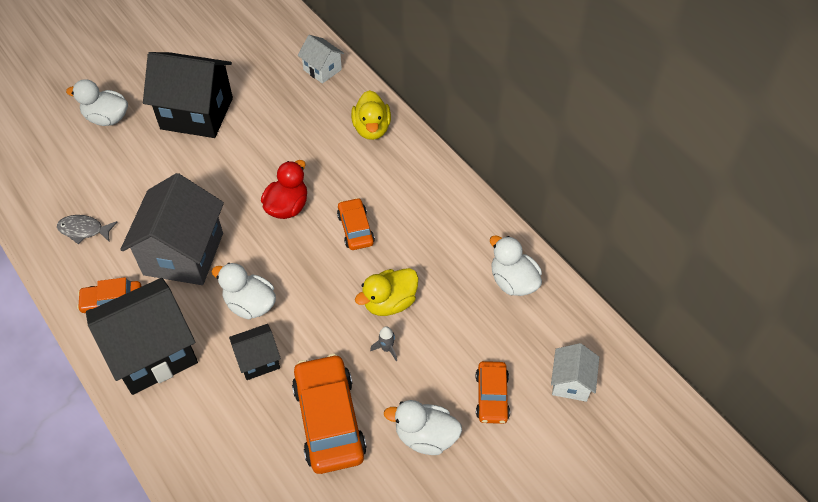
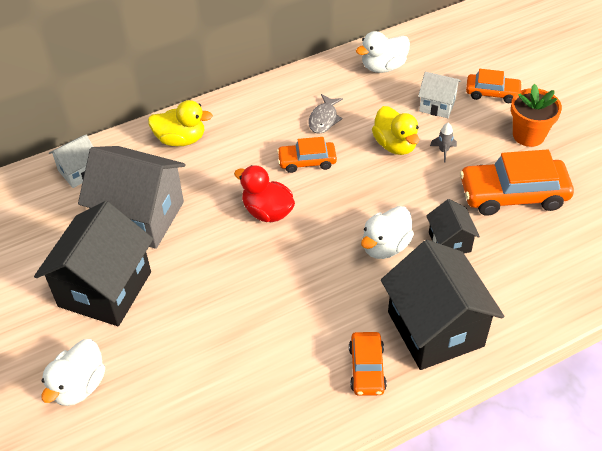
camera: 80 degrees left, 5 degrees down
grey fish [57,215,117,244] -> grey fish moved to [309,94,343,133]
grey house [120,173,224,285] -> grey house moved to [78,146,185,249]
white duck [384,400,462,455] -> orange flower pot [511,84,562,147]
white house [551,343,599,402] -> white house moved to [418,72,461,118]

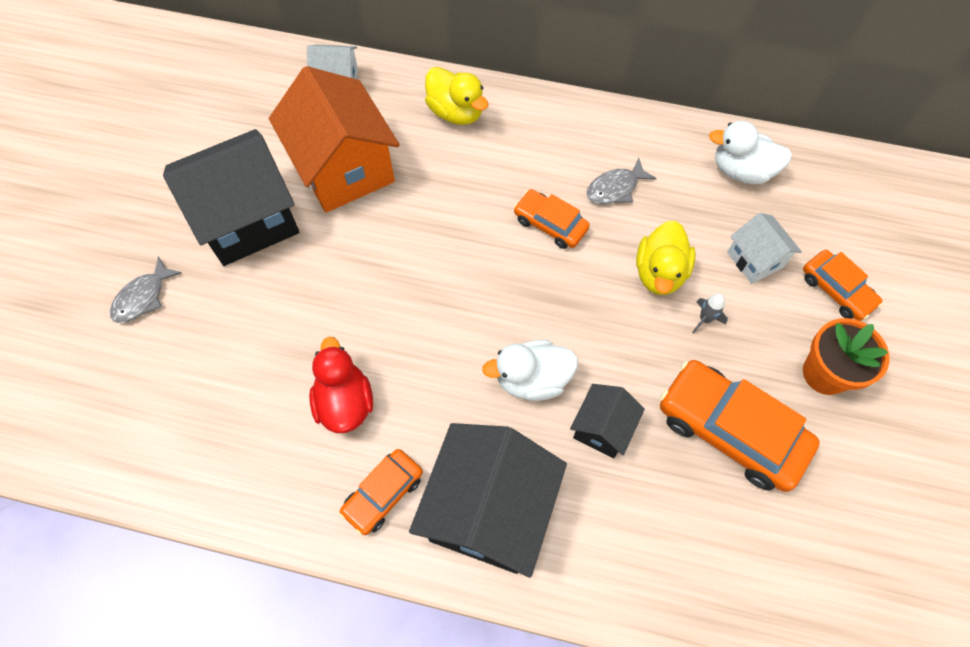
camera: 40 degrees right, 15 degrees up
white duck [41,339,105,406] -> grey fish [110,257,182,323]
grey house [78,146,185,249] -> orange house [269,66,400,213]
red duck [234,165,295,222] -> red duck moved to [309,337,373,433]

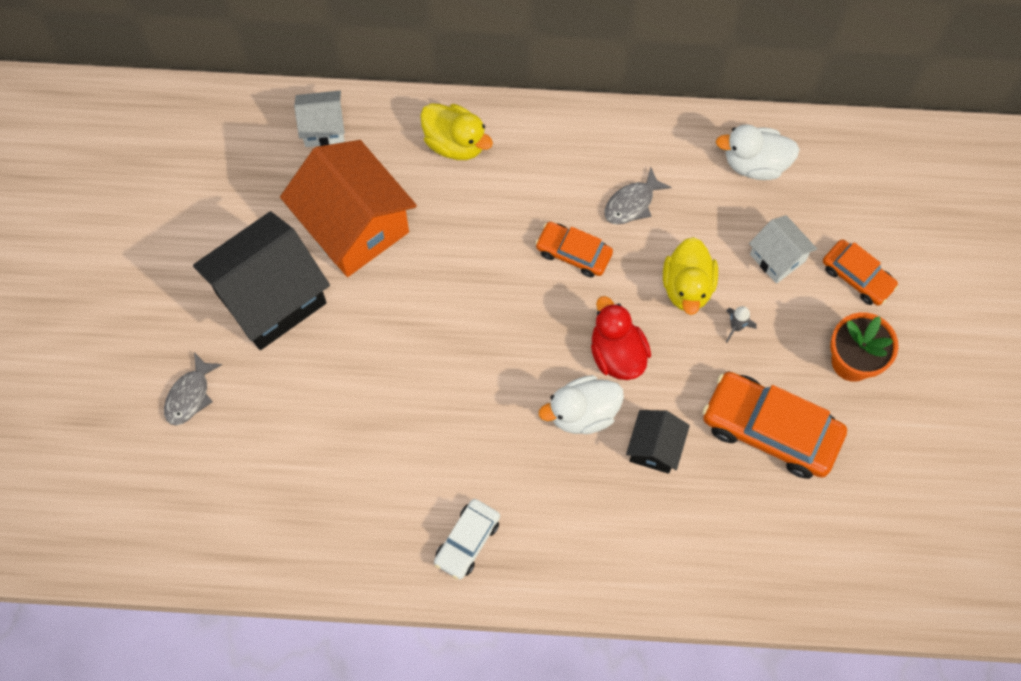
camera: 10 degrees left, 5 degrees up
red duck [309,337,373,433] -> red duck moved to [591,296,651,380]
orange car [340,449,423,535] -> white car [434,499,500,579]
black house [409,423,567,578] -> none

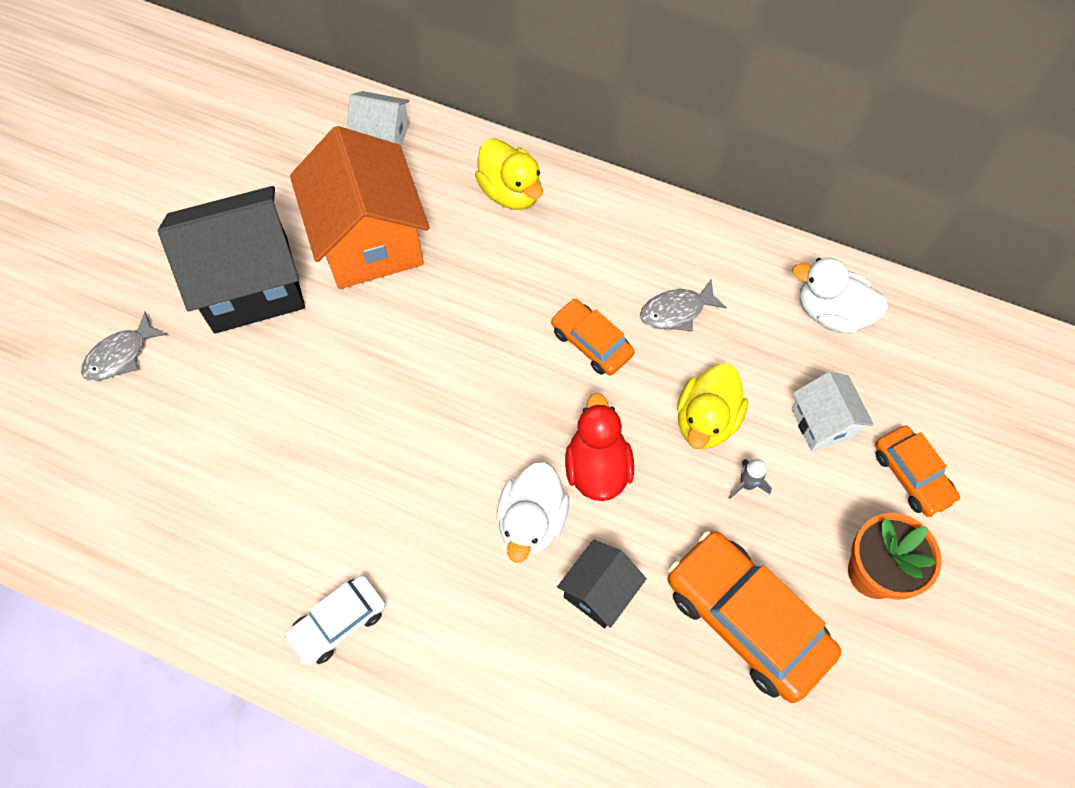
camera: 20 degrees right, 5 degrees down
white duck [539,375,624,434] -> white duck turned 75 degrees counterclockwise [497,462,569,563]

